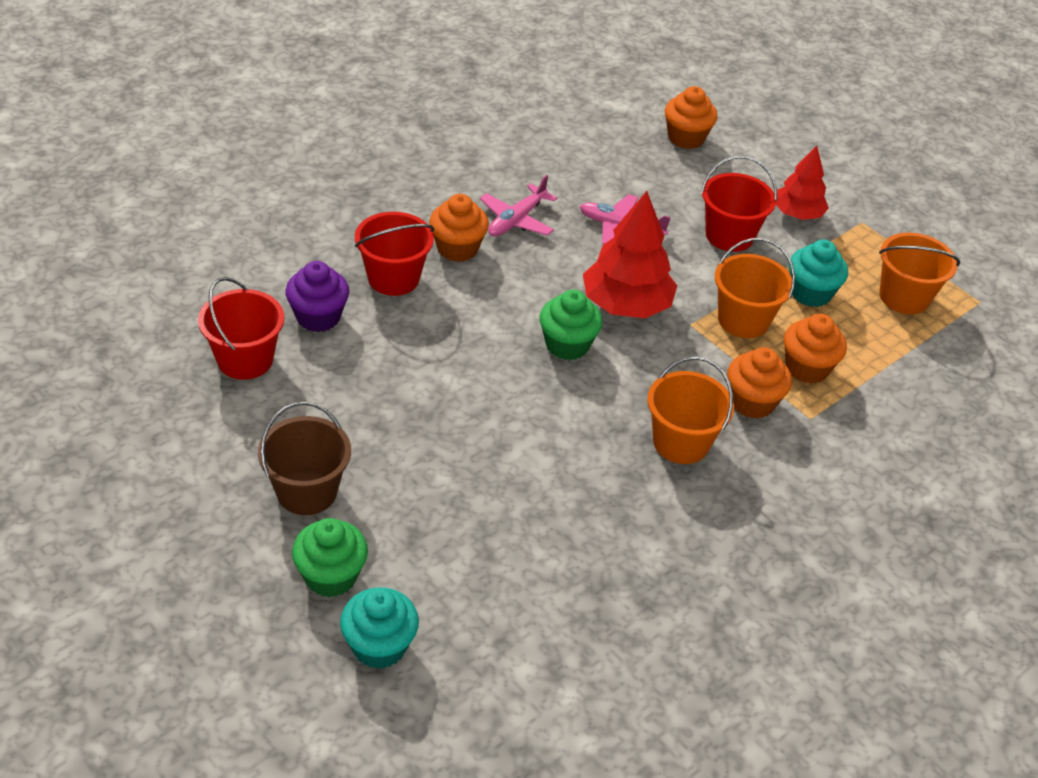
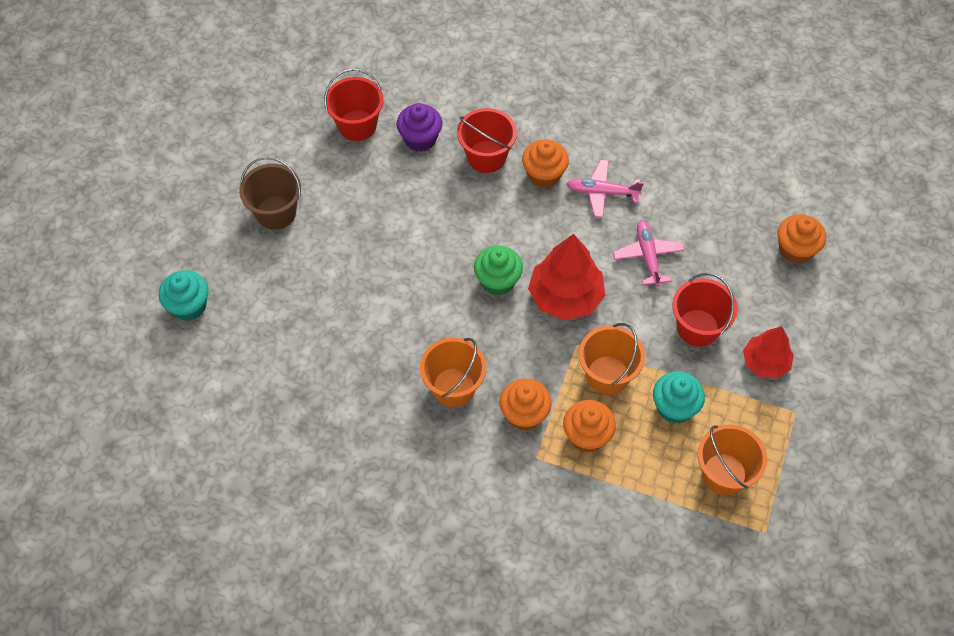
camera: 65 degrees right, 15 degrees up
green cupcake [292,518,368,597] -> none

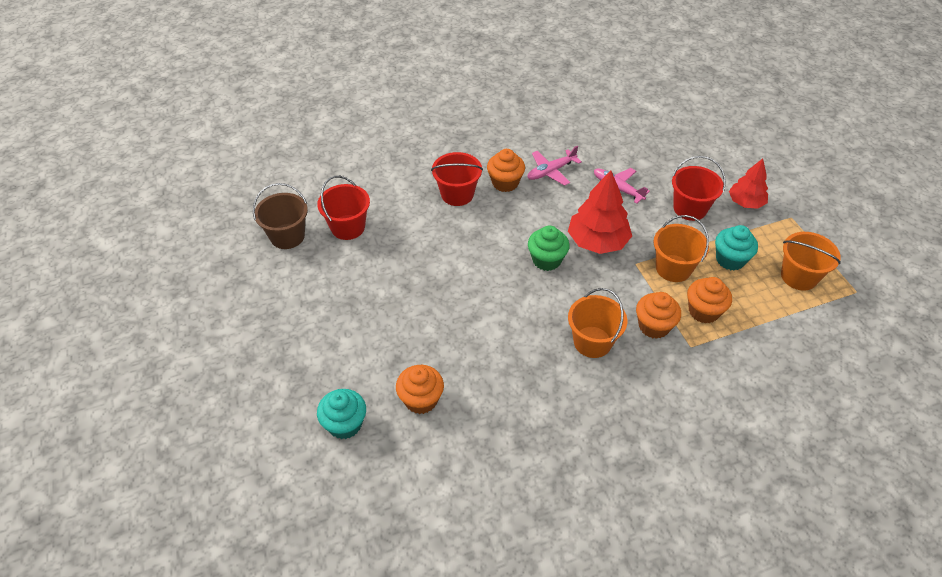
camera: 40 degrees left, 10 degrees down
brown bucket [239,157,301,230] -> brown bucket moved to [253,183,308,249]
purple cupcake [397,103,442,152] -> none
orange cupcake [777,214,826,264] -> orange cupcake moved to [396,365,444,414]

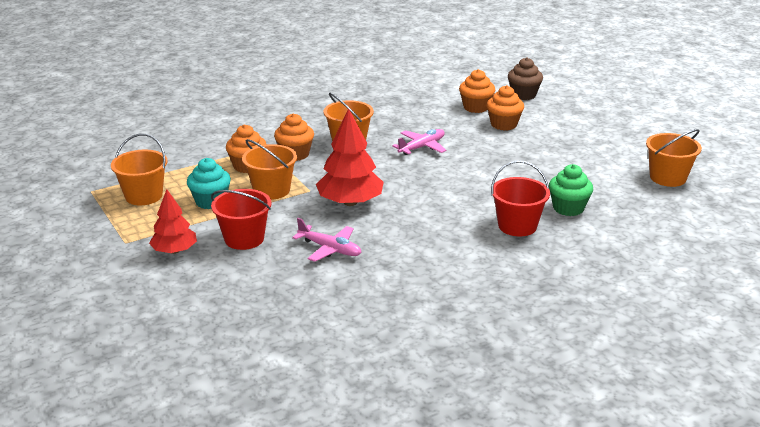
camera: 170 degrees right, 20 degrees down
brown bucket [253,183,308,249] -> orange bucket [646,129,702,187]
red bucket [317,176,370,240] -> none
turquoise cupcake [317,389,366,439] -> brown cupcake [508,57,543,100]
orange cupcake [487,149,525,192] -> orange cupcake moved to [487,85,524,131]
pink plane [527,146,582,186] -> pink plane moved to [392,129,446,155]
green cupcake [528,226,570,271] -> green cupcake moved to [549,164,593,216]

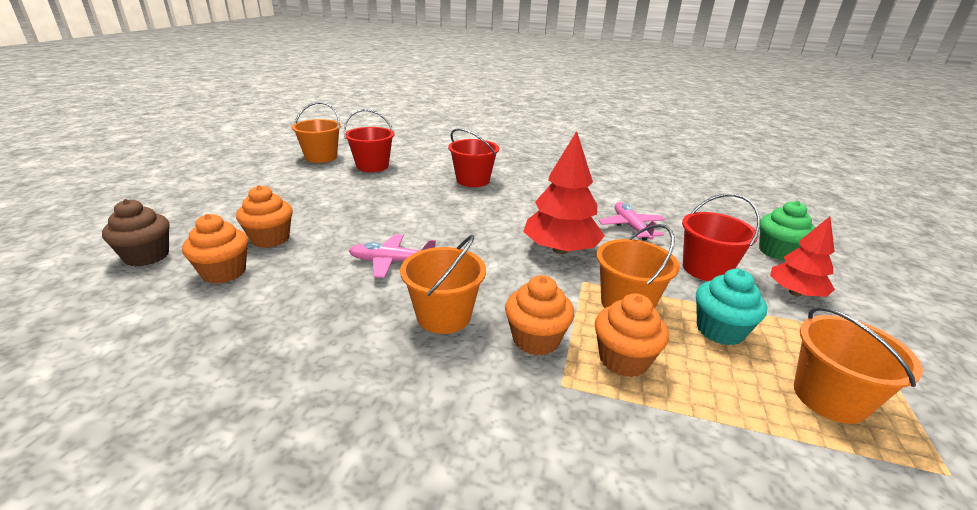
camera: 135 degrees left, 0 degrees up
green cupcake [549,164,593,216] -> green cupcake moved to [759,201,815,261]
none -> red bucket [344,109,395,172]

